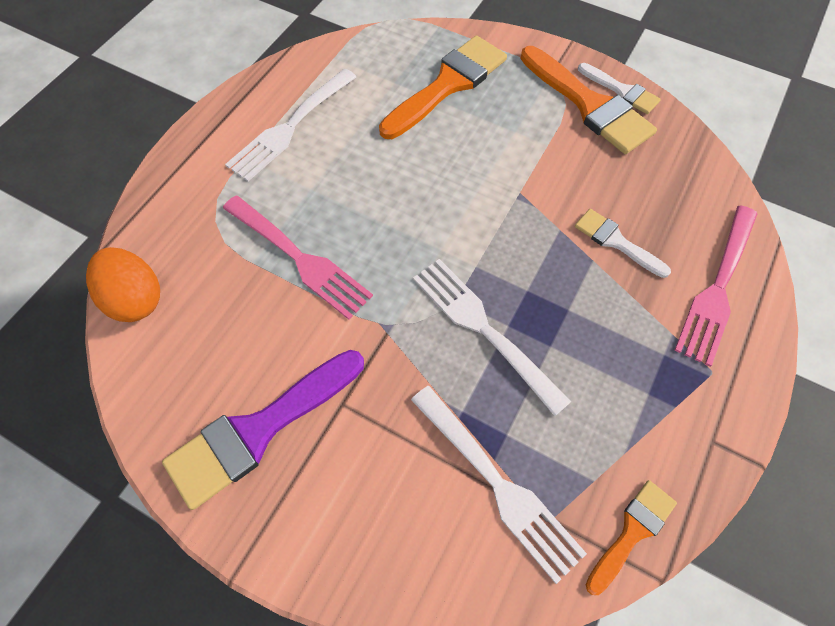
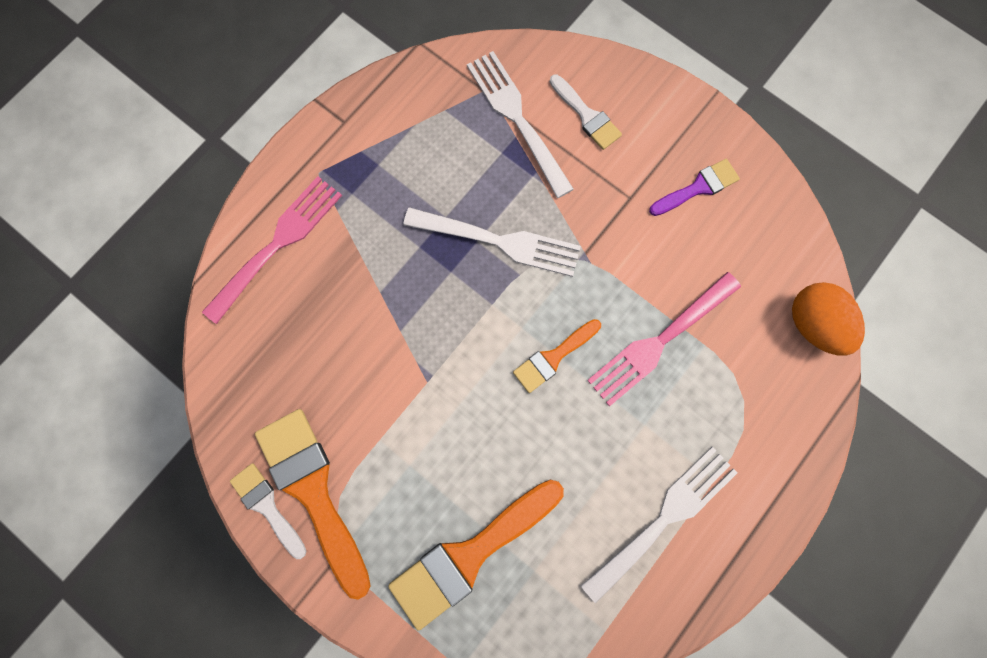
camera: 170 degrees left, 15 degrees up
purple brush [162,350,364,510] -> purple brush [649,159,740,216], size x0.55
pink fork [223,196,373,320] -> pink fork turned 90 degrees counterclockwise [587,272,741,406]
white fork [413,259,571,416] -> white fork turned 45 degrees counterclockwise [403,207,581,277]
white brush [575,209,671,278] -> white brush moved to [550,74,622,150]
orange brush [586,480,677,595] -> orange brush moved to [513,319,601,393]

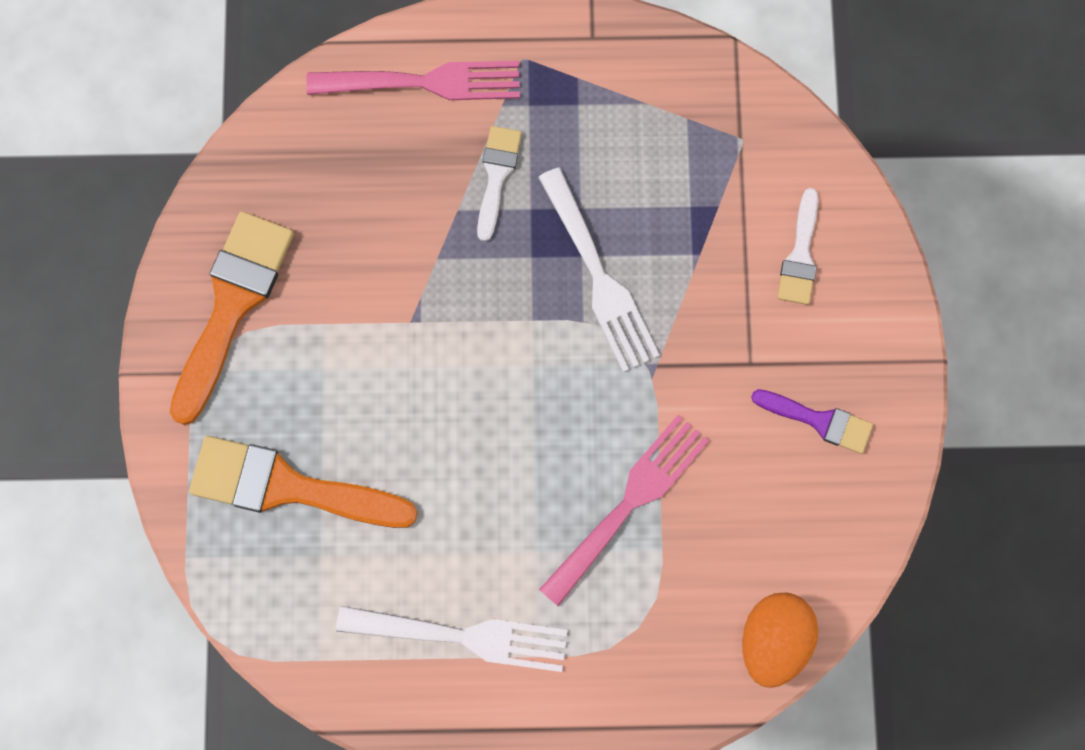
camera: 50 degrees right, 0 degrees up
white brush [230,463,306,559] -> white brush moved to [477,126,522,242]
white fork [467,51,574,198] -> none
orange brush [513,319,601,393] -> none
pink fork [587,272,741,406] -> pink fork turned 120 degrees clockwise [539,415,709,606]

